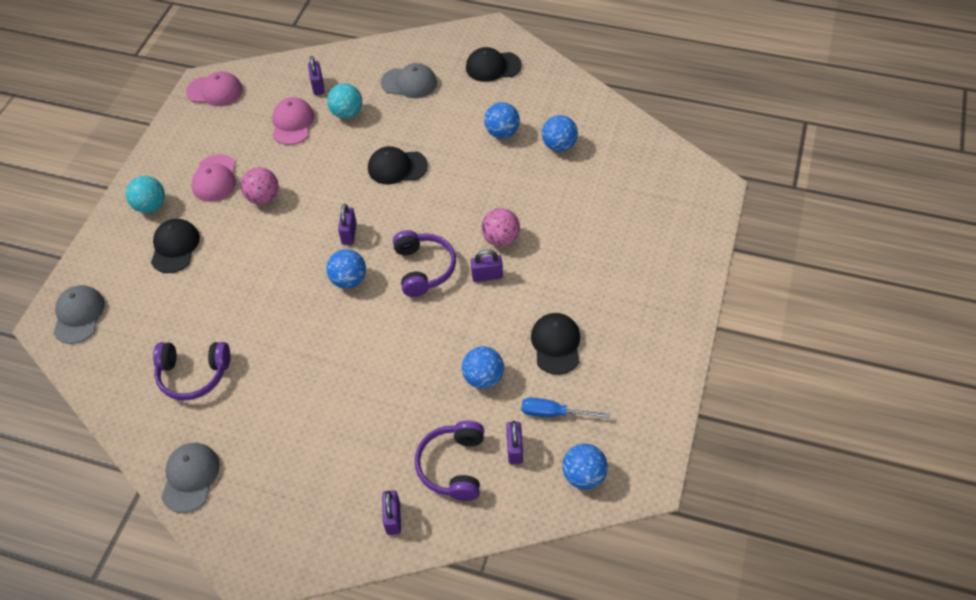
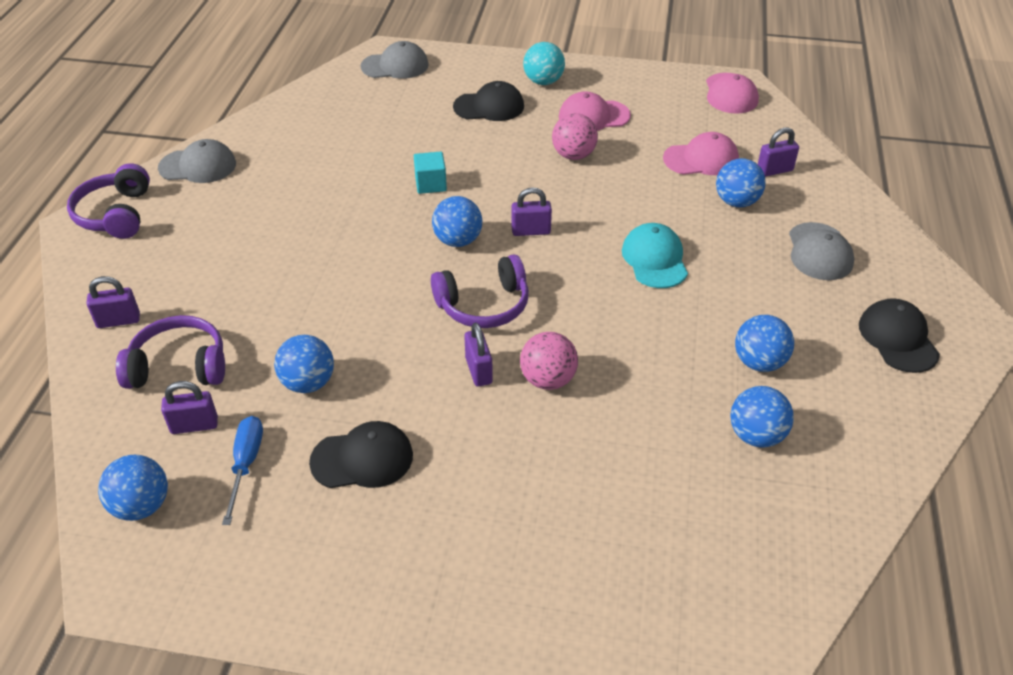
camera: 80 degrees right, 10 degrees down
purple headphones [153,342,230,401] -> purple headphones moved to [67,163,150,239]
turquoise ball [327,83,362,119] -> blue ball [716,158,766,207]
black cap [368,146,428,184] -> turquoise cap [622,223,688,288]
none -> turquoise cube [414,152,447,194]

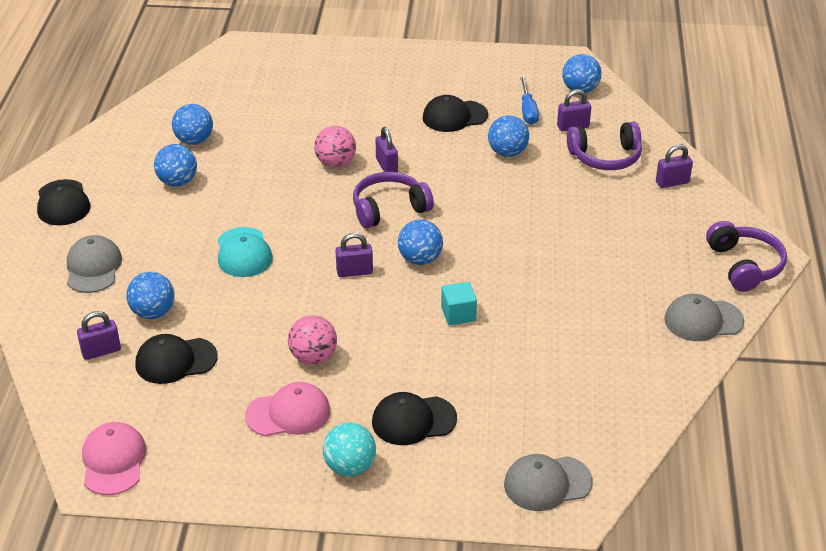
camera: 175 degrees right, 5 degrees down
pink cap [663,132,739,175] -> black cap [135,334,218,384]

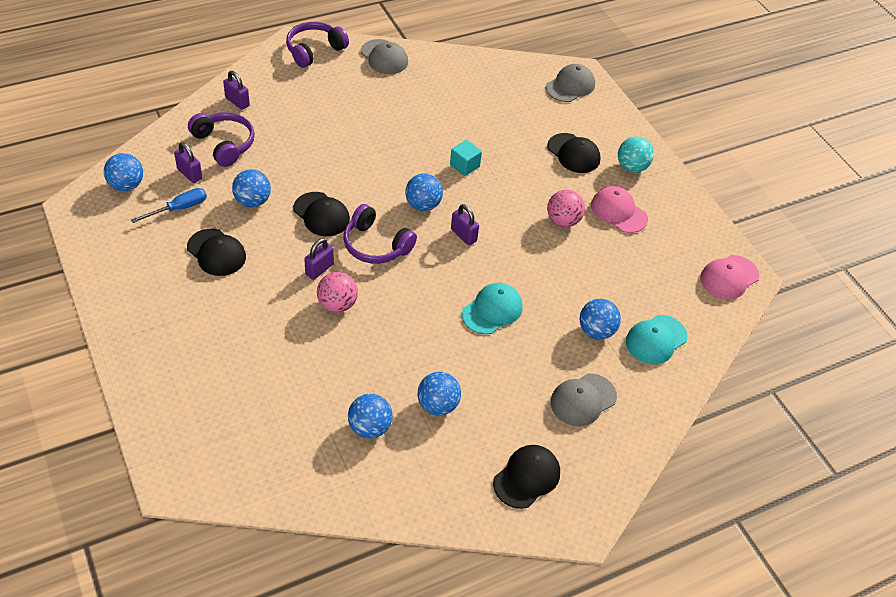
camera: 125 degrees left, 10 degrees up
purple padlock [77,311,121,360] -> turquoise cap [626,315,688,364]
black cap [135,334,218,384] -> black cap moved to [293,192,350,236]
grey cap [504,454,593,511] -> grey cap turned 90 degrees counterclockwise [546,64,595,102]

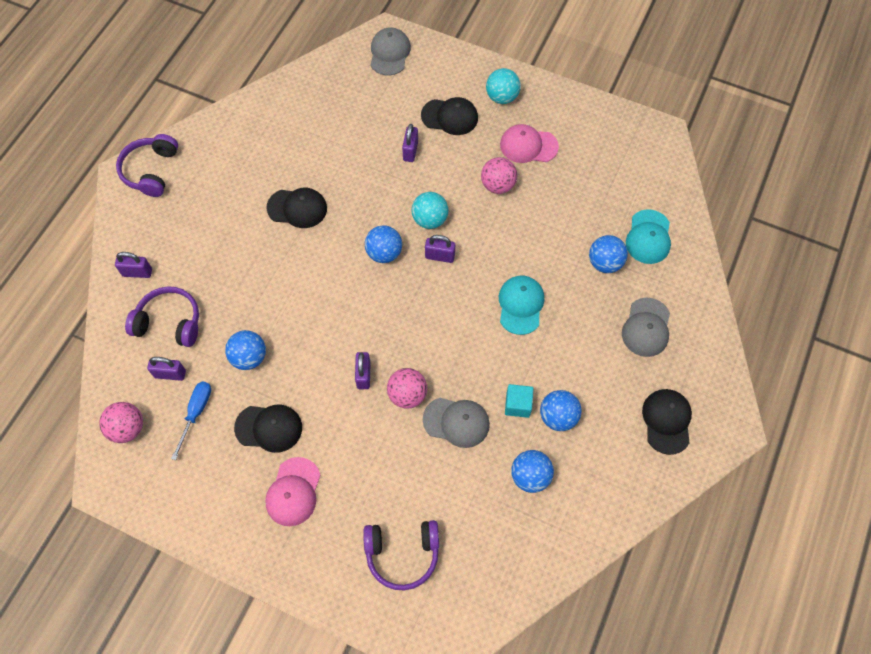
camera: 35 degrees left, 15 degrees up
blue ball [104,153,143,191] -> pink ball [99,402,143,443]
black cap [293,192,350,236] -> black cap moved to [266,188,327,228]
purple headphones [343,204,417,264] -> purple headphones moved to [363,520,439,590]
grey cap [361,39,408,74] -> grey cap moved to [423,398,490,448]
turquoise cube [450,140,482,176] -> turquoise cube moved to [505,384,534,418]
pink cap [700,255,759,299] -> pink cap moved to [265,457,321,526]
none -> purple padlock [402,124,418,162]
none -> turquoise ball [412,192,449,229]

